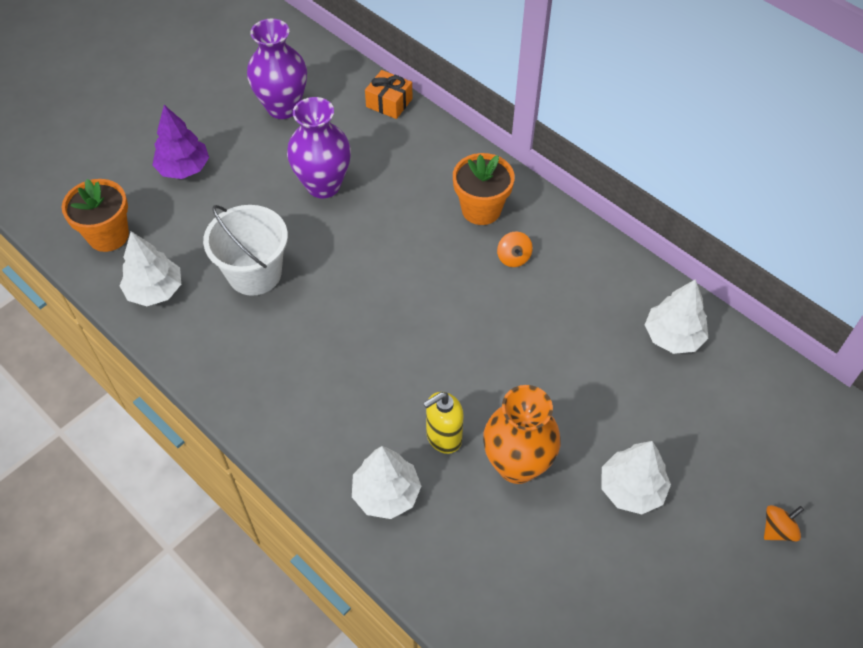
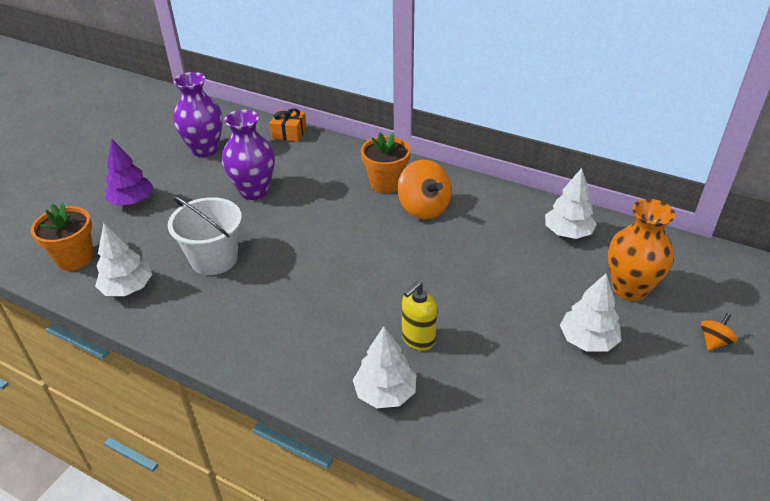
camera: 15 degrees left, 15 degrees down
orange vase [483,385,561,484] -> orange vase moved to [608,199,675,301]
orange spinning top [497,231,533,267] -> orange spinning top [397,160,452,219], size x1.99

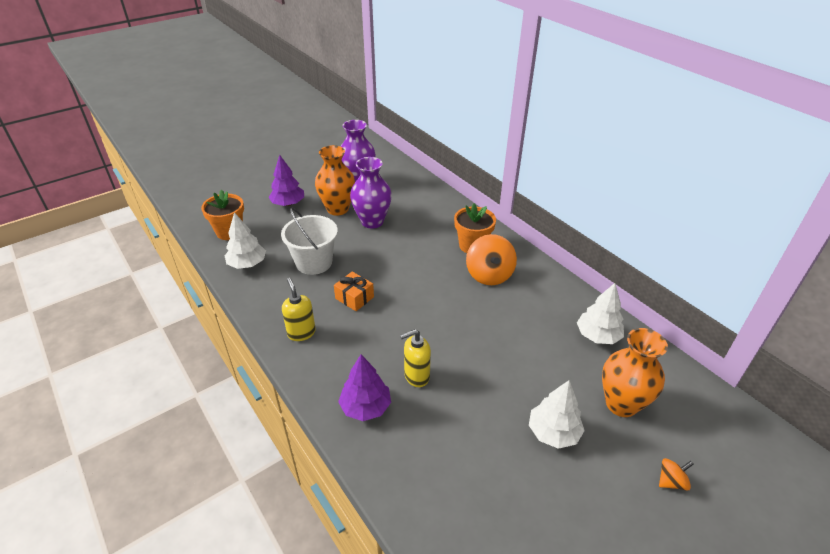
camera: 25 degrees right, 0 degrees up
orange gift [270,108,306,142] -> orange gift moved to [334,272,374,311]
white tree [353,326,416,408] -> purple tree [338,355,391,421]
none -> yellow soap dispenser [282,278,316,341]
none -> orange vase [315,145,355,216]

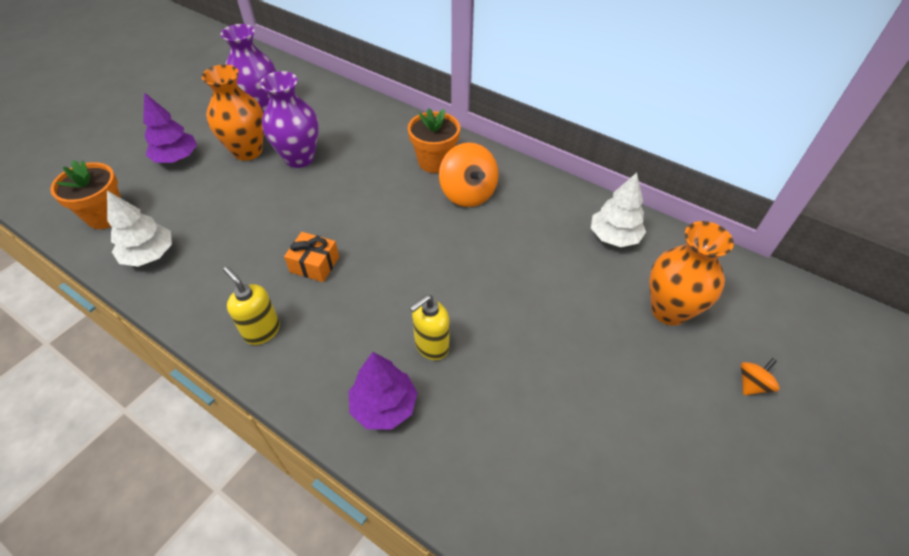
camera: 20 degrees left, 10 degrees up
white bucket [281,208,338,275] -> none
white tree [529,380,585,449] -> none

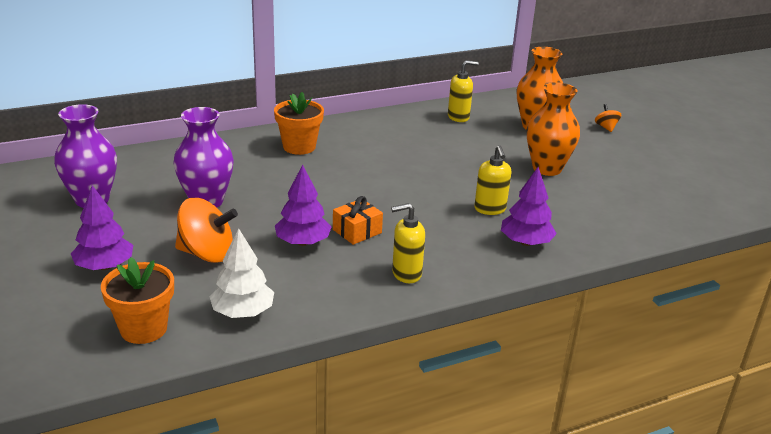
camera: 60 degrees left, 20 degrees down
orange vase [201,65,264,161] -> orange vase moved to [527,82,580,176]
orange spinning top [439,143,499,207] -> orange spinning top moved to [175,198,238,263]
white tree [591,172,646,247] -> yellow soap dispenser [448,60,478,122]
none -> purple tree [275,164,331,246]

